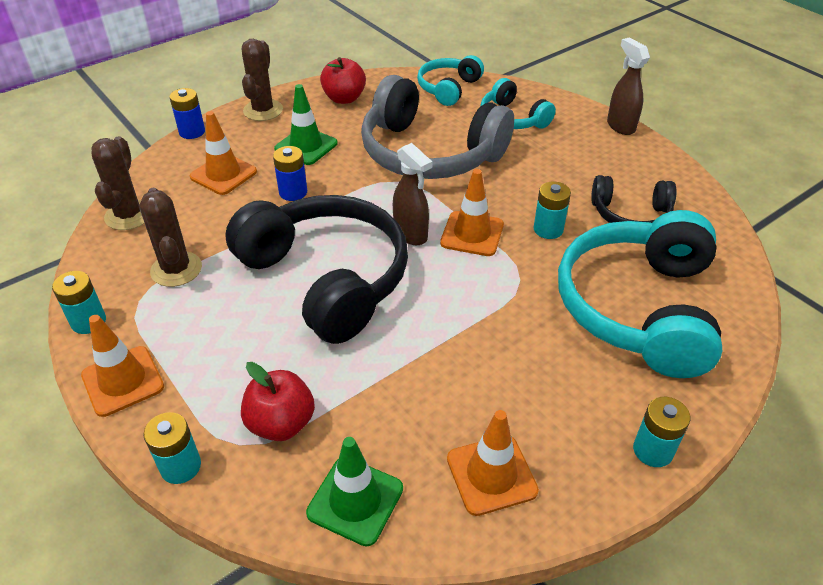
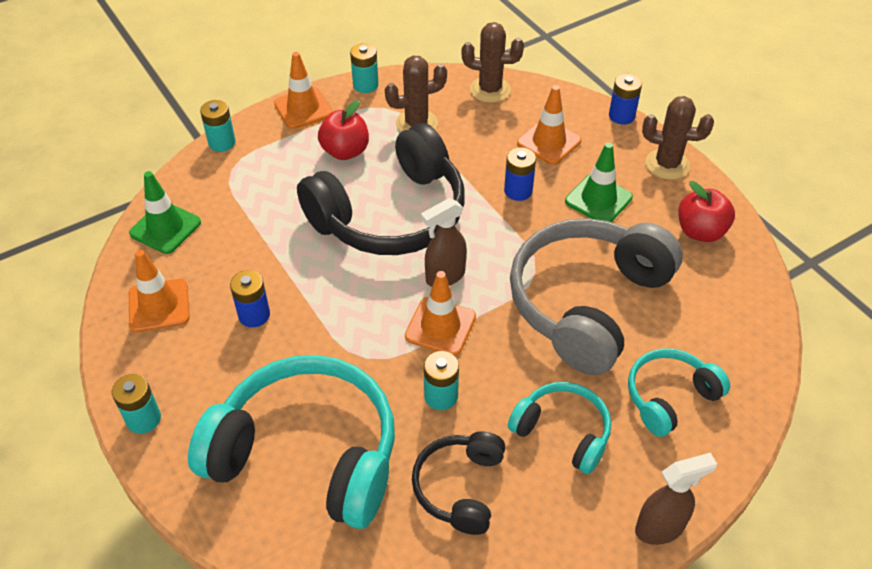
camera: 95 degrees right, 5 degrees up
red apple [241,362,315,441] -> red apple moved to [318,100,369,160]
turquoise headphones [417,55,484,106] -> turquoise headphones moved to [508,382,611,474]
none -> blue battery [230,270,270,327]

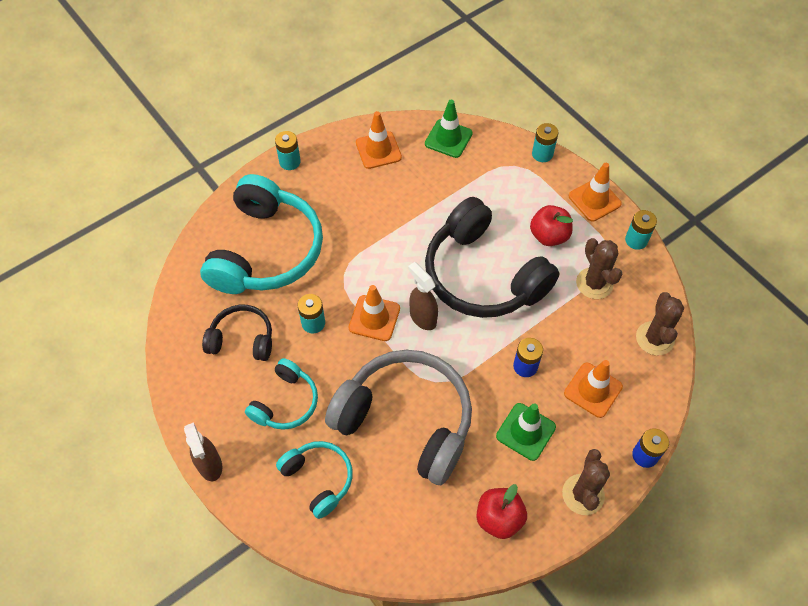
camera: 85 degrees right, 10 degrees up
blue battery [230,270,270,327] -> none

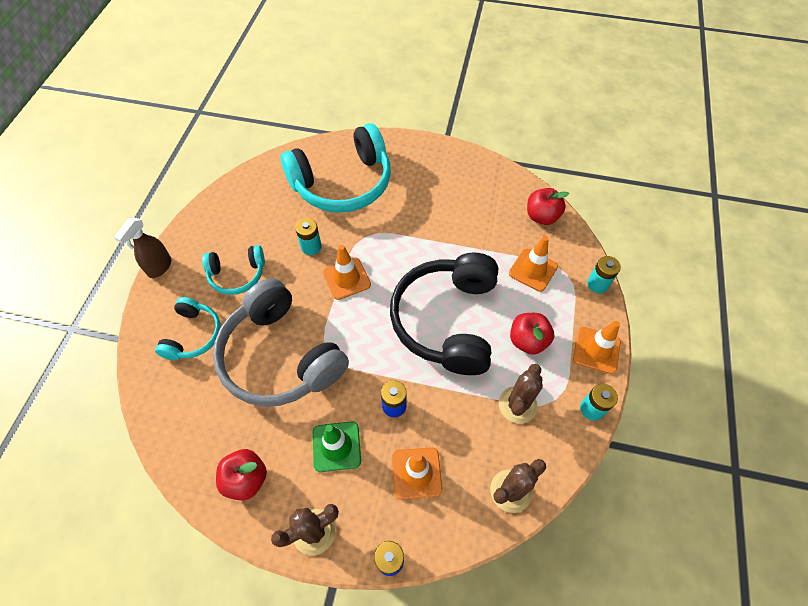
camera: 50 degrees right, 0 degrees up
black headphones [202,305,272,361] -> none
turquoise battery [275,131,301,170] -> none
grey headphones [325,350,472,485] -> grey headphones turned 150 degrees clockwise [213,278,349,407]
orange traffic cone [356,111,402,169] -> orange traffic cone moved to [509,236,558,292]
brown spray bottle [408,262,438,330] -> none
green traffic cone [425,100,473,158] -> red apple [527,188,569,225]

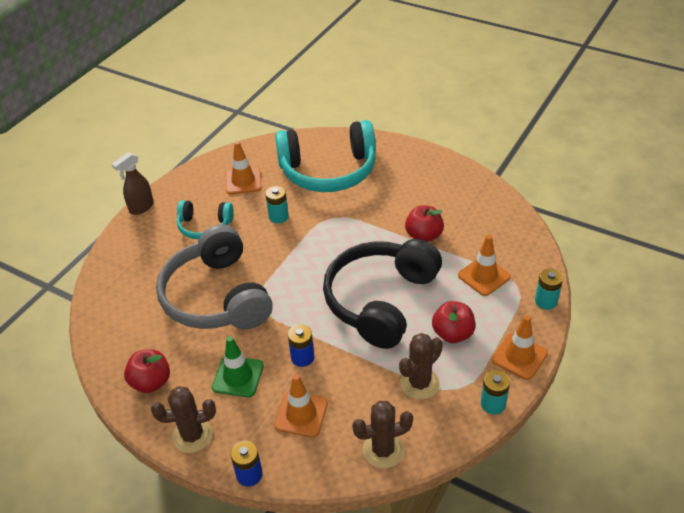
camera: 20 degrees right, 15 degrees down
turquoise headphones [155,297,221,360] -> none
orange traffic cone [323,245,371,300] -> orange traffic cone moved to [226,141,262,194]
red apple [527,188,569,225] -> red apple moved to [405,205,444,242]

